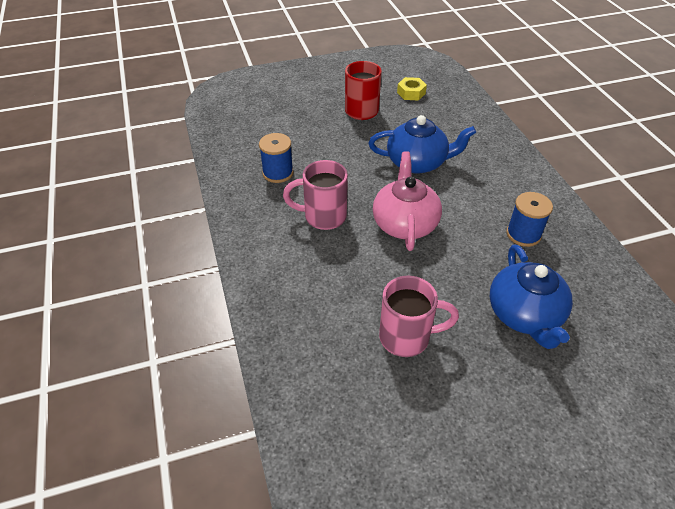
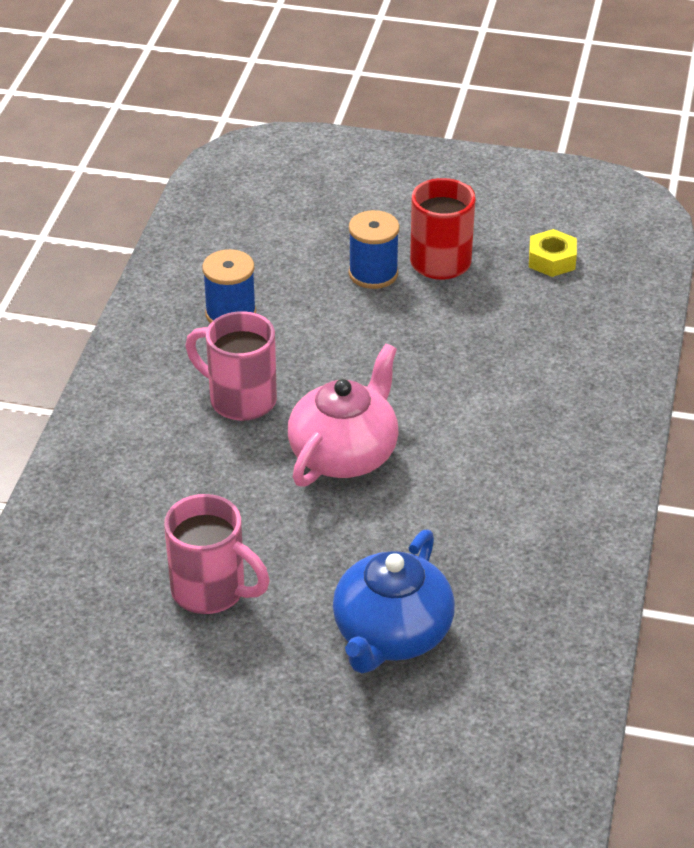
camera: 30 degrees right, 5 degrees down
blue teapot [368,115,476,174] -> none
blue spool [506,192,553,247] -> blue spool moved to [349,210,399,289]

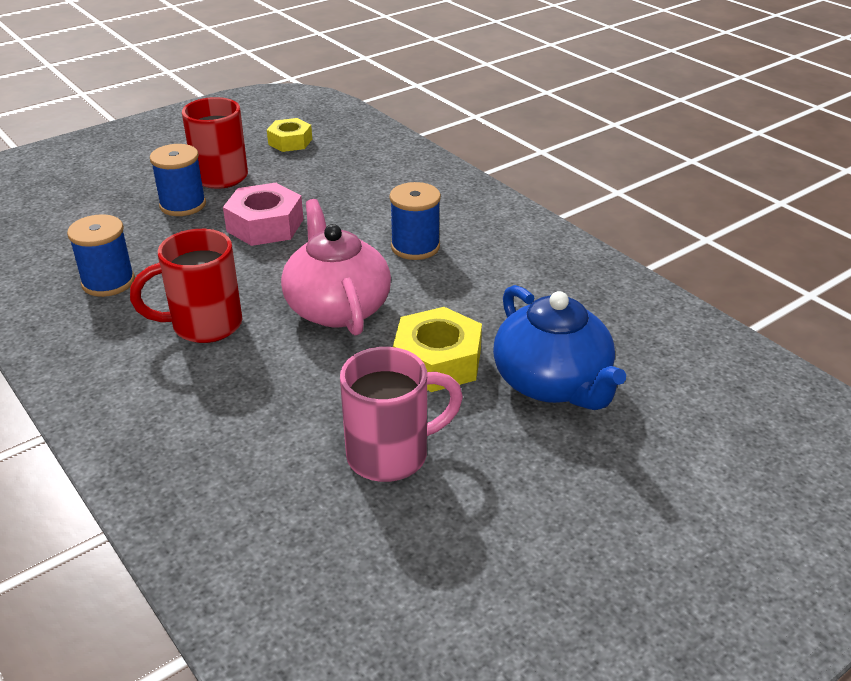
camera: 50 degrees left, 5 degrees down
pink mug [186,311,277,421] -> red mug [130,229,242,343]
none -> pink nut [223,183,304,246]
none -> blue spool [390,182,441,260]
none -> yellow nut [393,307,482,392]

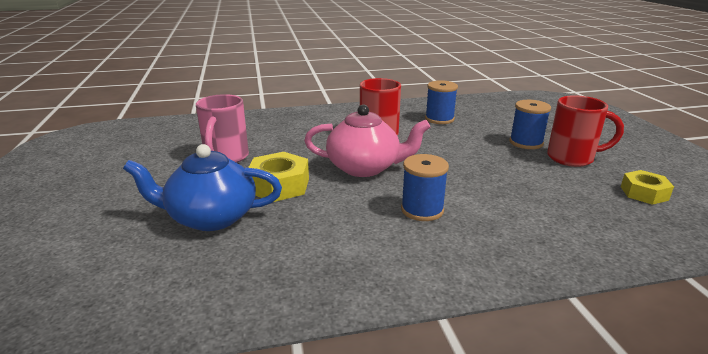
camera: 115 degrees right, 10 degrees down
pink nut [223,183,304,246] -> none

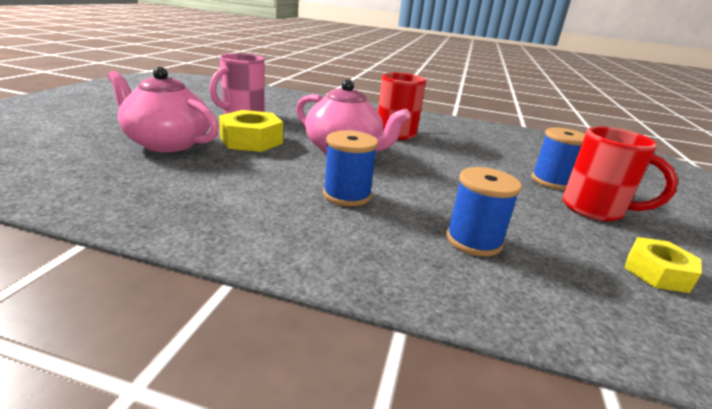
camera: 25 degrees right, 0 degrees up
blue teapot [123,144,282,231] -> pink teapot [107,67,219,152]
blue spool [425,80,458,124] -> blue spool moved to [446,167,522,256]

